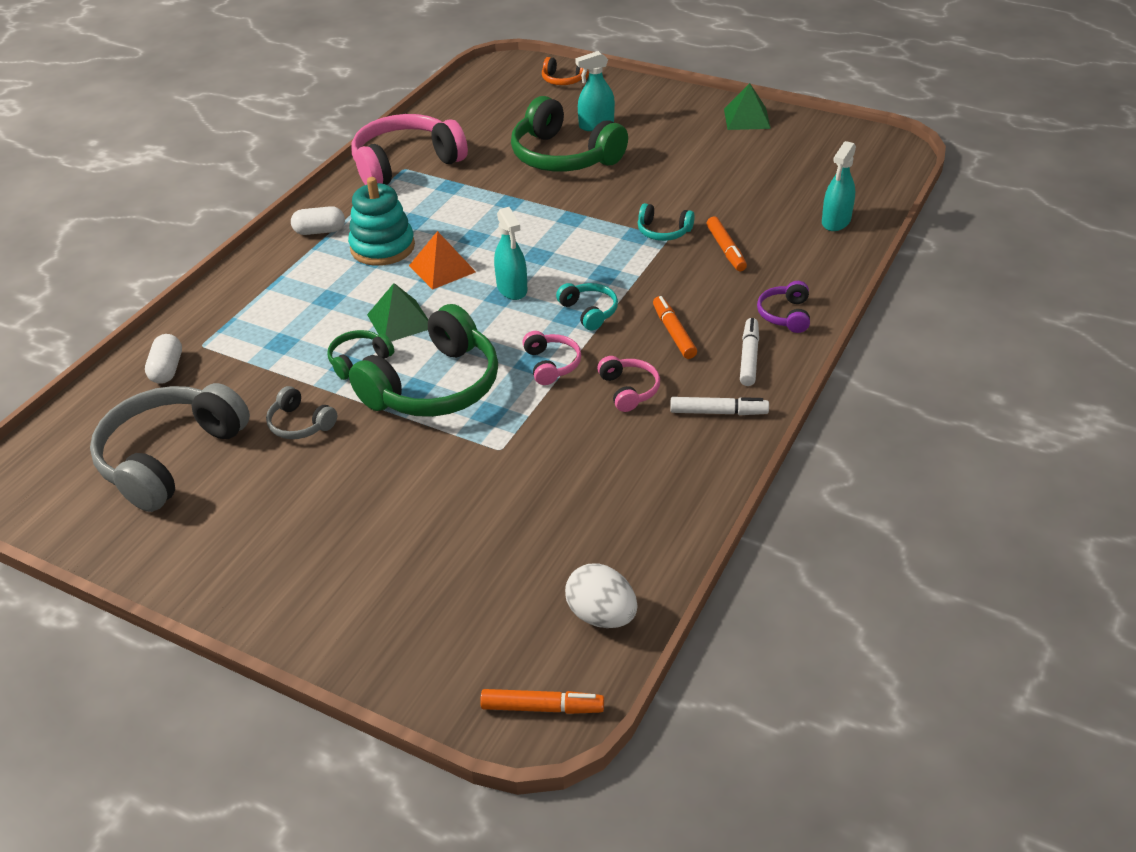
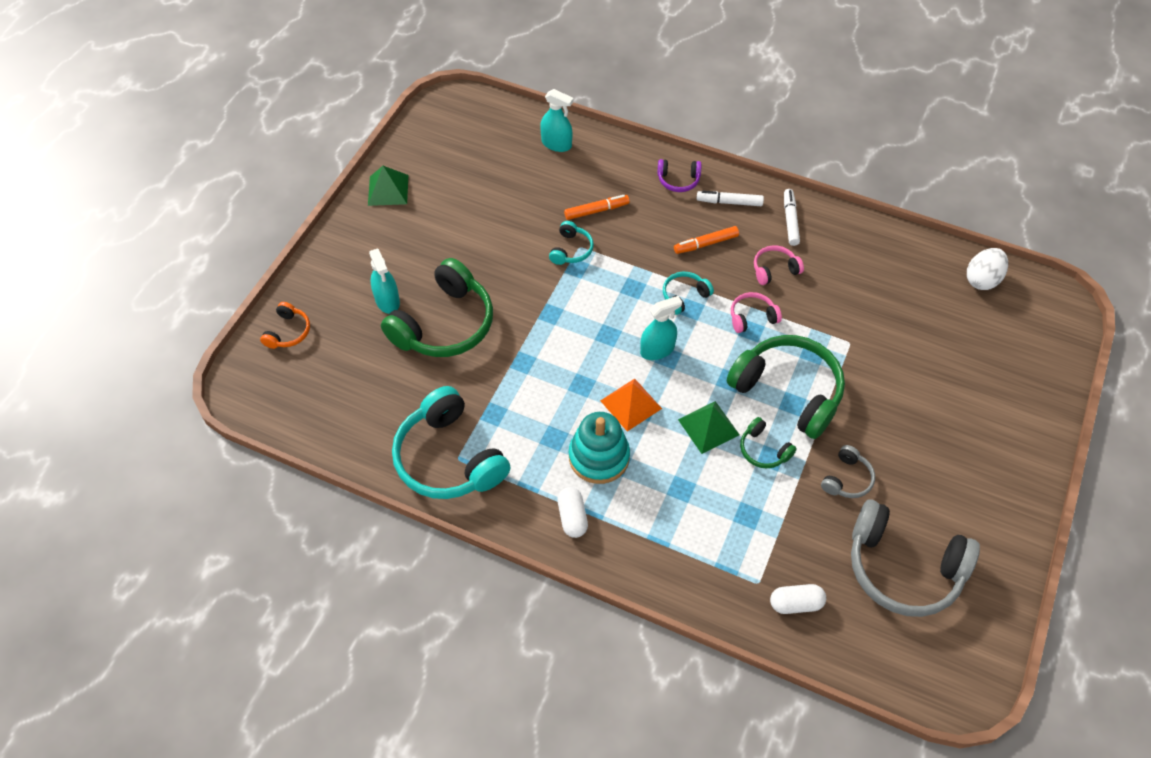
camera: 95 degrees left, 15 degrees up
pink headphones [351,114,468,185] -> turquoise headphones [392,386,511,499]
orange marker [480,689,604,714] -> none

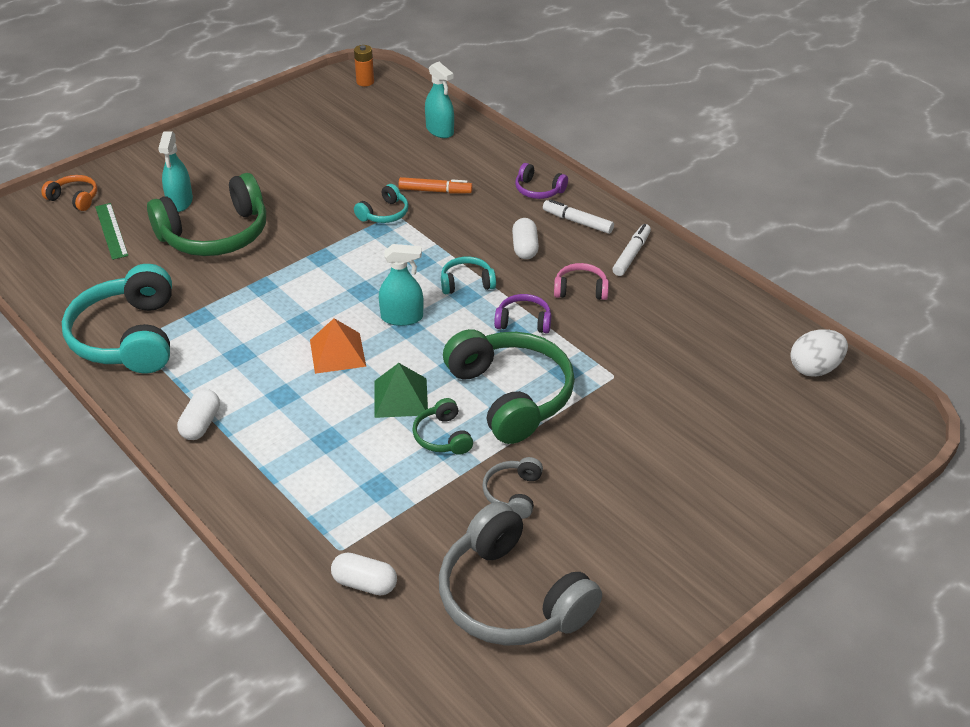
camera: 25 degrees right, 15 degrees down
orange headphones [260,302,310,349] -> orange headphones turned 105 degrees counterclockwise [41,175,97,211]
green pyramid [368,166,408,206] -> none
turquoise stacking toy [569,412,630,484] -> none
orange marker [674,226,739,254] -> white capsule [512,218,539,259]
pink headphones [731,292,782,333] -> purple headphones [494,294,551,333]
grey headphones [821,445,875,498] -> grey headphones turned 135 degrees clockwise [482,457,543,519]
none -> green ruler [95,203,128,260]
none -> orange battery [354,45,374,86]

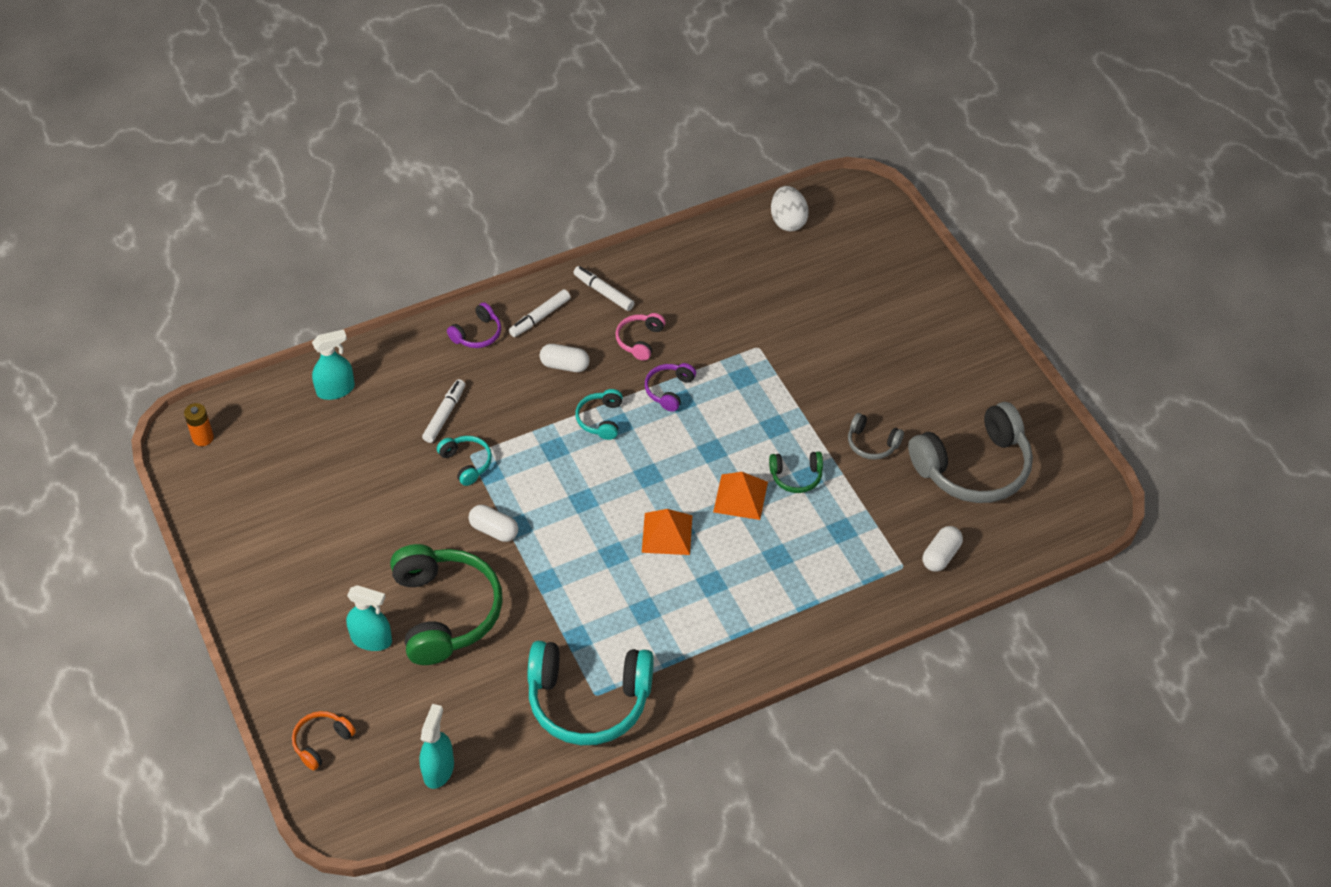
camera: 75 degrees left, 10 degrees up
green ruler [95,203,128,260] -> none
white capsule [177,389,220,440] -> white capsule moved to [468,505,518,542]
green pyramid [375,363,428,418] -> orange pyramid [713,472,768,520]
turquoise spray bottle [379,244,424,326] -> turquoise spray bottle moved to [419,704,454,789]
orange marker [398,177,473,194] -> white marker [422,379,465,443]
green headphones [443,329,575,444] -> none

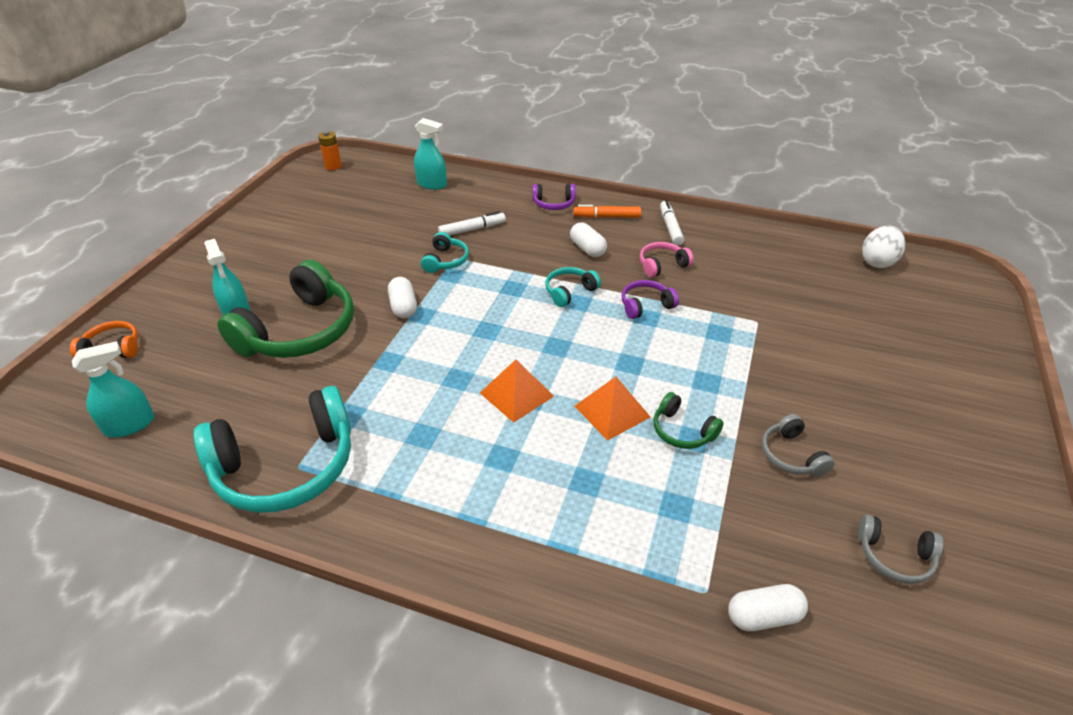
camera: 45 degrees right, 10 degrees down
white marker [509,289,571,337] -> orange marker [573,205,641,218]
turquoise headphones [527,641,654,745] -> turquoise headphones turned 75 degrees counterclockwise [193,386,351,513]
grey headphones [908,402,1033,503] -> grey headphones [858,514,943,584], size x0.46

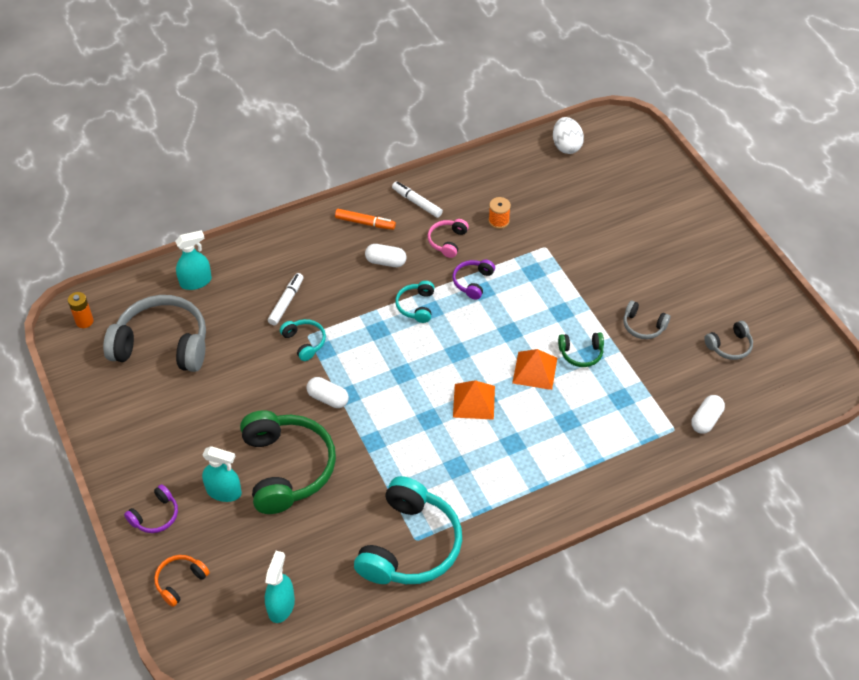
camera: 45 degrees left, 10 degrees up
purple headphones [532,184,576,210] -> purple headphones moved to [124,484,178,533]
orange marker [573,205,641,218] -> orange marker turned 120 degrees counterclockwise [335,209,396,230]
none -> grey headphones [103,295,206,372]
none -> orange spool [488,197,511,229]

